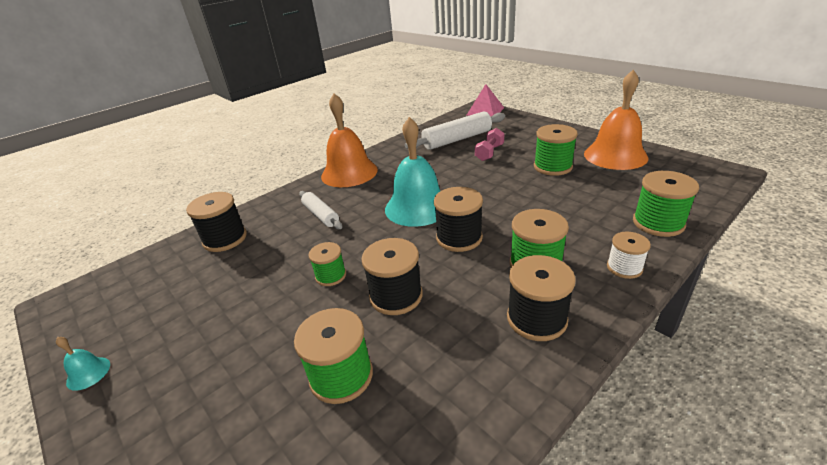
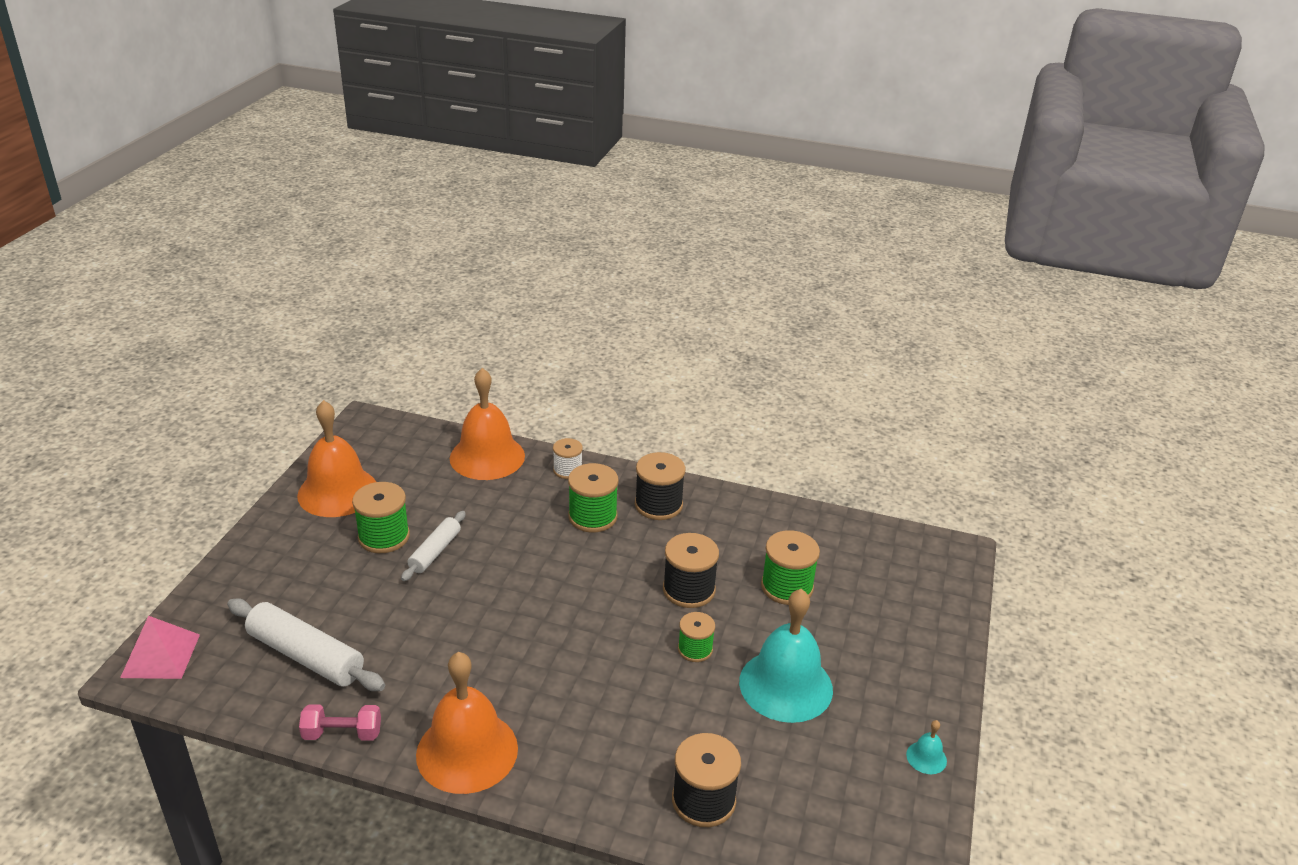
camera: 125 degrees left, 0 degrees up
white rolling pin [299,191,342,229] -> white rolling pin moved to [401,511,466,581]
turquoise bell [385,117,440,227] -> turquoise bell moved to [739,589,833,723]
black spool [434,187,483,252] -> none
pink dumbbell [475,128,504,161] -> pink dumbbell moved to [299,704,381,740]
green spool [633,171,699,237] -> orange bell [450,368,525,480]

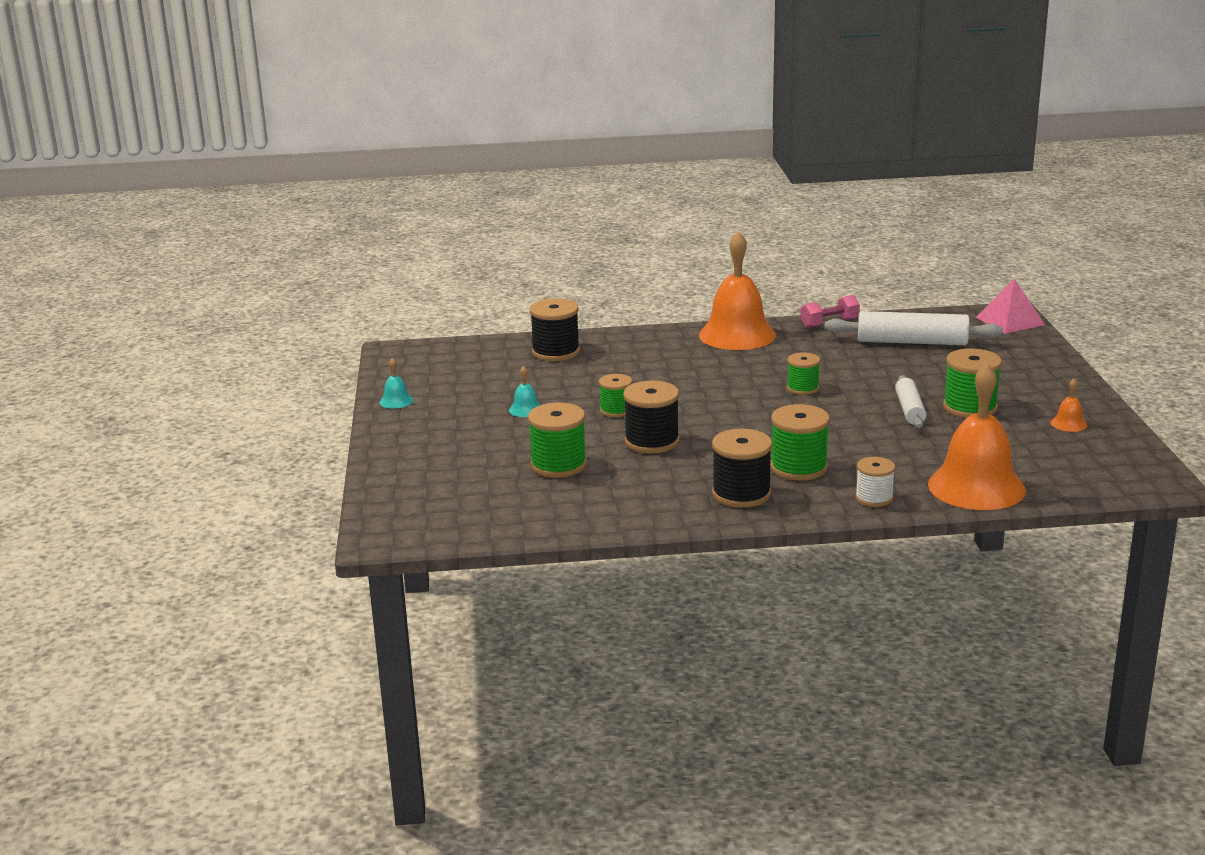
camera: 160 degrees right, 10 degrees down
orange bell [297,400,376,517] -> orange bell [1051,378,1087,432], size x0.40
turquoise bell [739,589,833,723] -> turquoise bell [509,365,540,417], size x0.40
none -> green spool [787,353,820,395]

